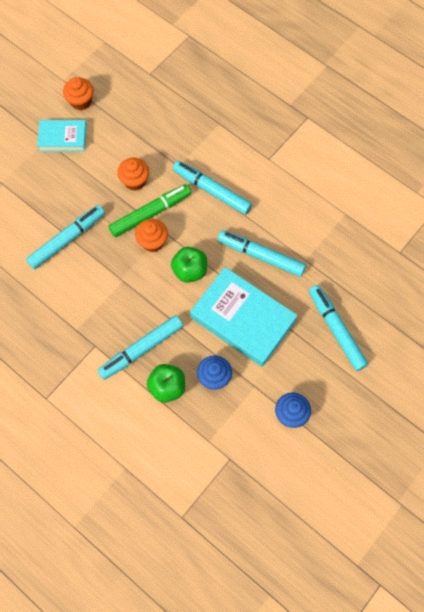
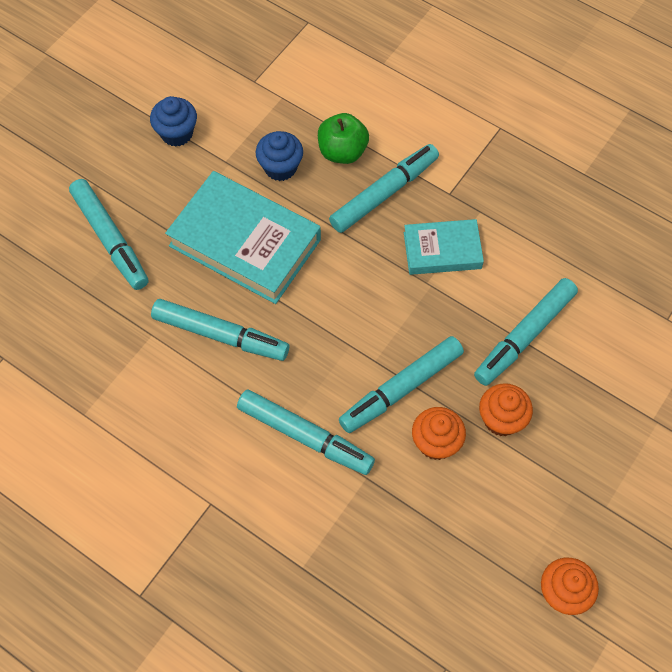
camera: 175 degrees right, 5 degrees down
turquoise book [37,120,87,152] -> turquoise book moved to [404,219,484,275]
green marker [109,184,191,237] -> turquoise marker [339,336,464,433]
orange cupcake [135,219,168,252] -> orange cupcake moved to [479,383,533,436]
green apple [171,247,207,283] -> none

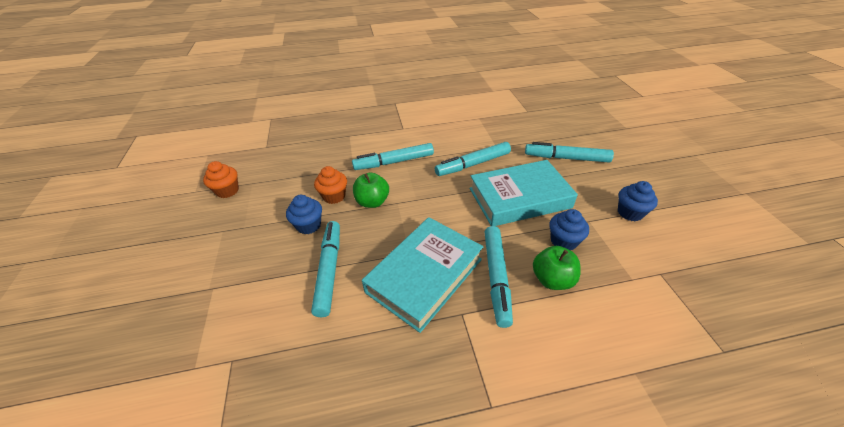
camera: 135 degrees right, 20 degrees down
turquoise marker [339,336,464,433] -> green apple [353,172,389,208]
turquoise book [404,219,484,275] -> turquoise book [362,217,483,333], size x1.75
orange cupcake [479,383,533,436] -> blue cupcake [286,195,322,234]

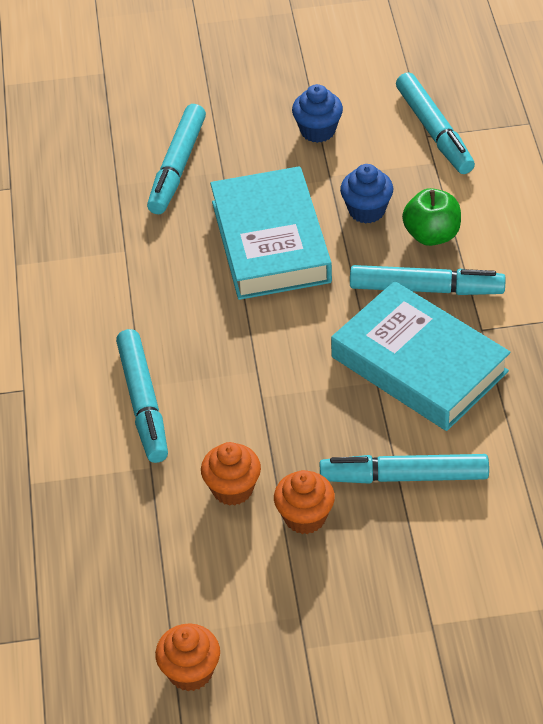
camera: 85 degrees left, 5 degrees up
blue cupcake [286,195,322,234] -> orange cupcake [274,470,335,534]
green apple [353,172,389,208] -> none
turquoise marker [435,142,511,176] -> turquoise marker moved to [396,72,475,174]

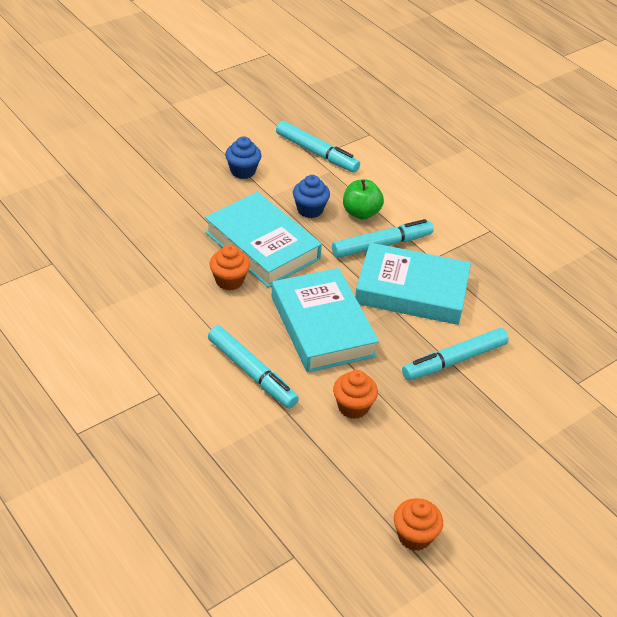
camera: 35 degrees left, 5 degrees down
turquoise marker [147,104,206,214] -> none
orange cupcake [274,470,335,534] -> orange cupcake moved to [210,245,250,290]
none -> turquoise book [271,268,379,373]

